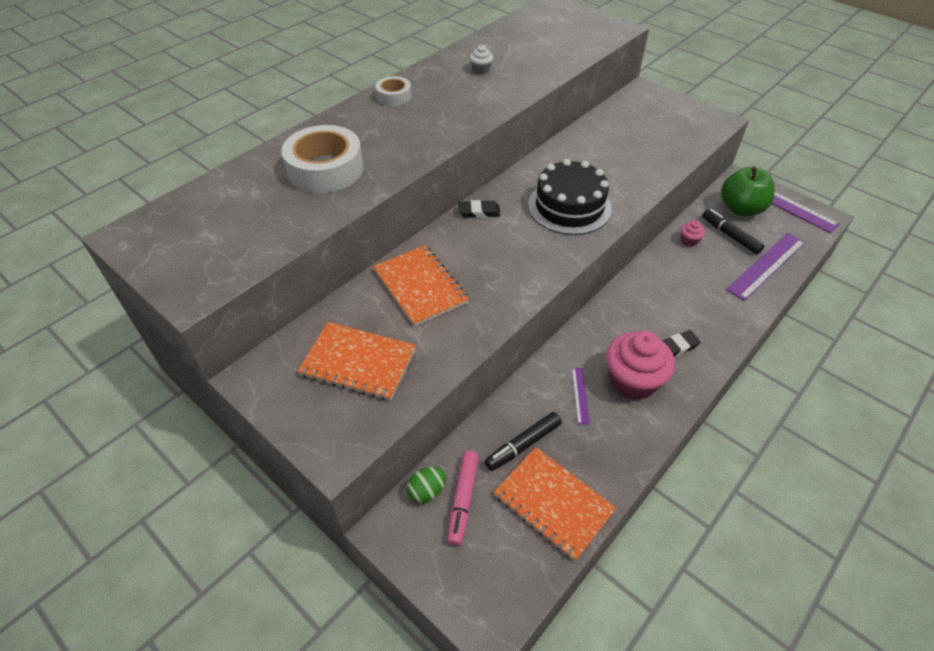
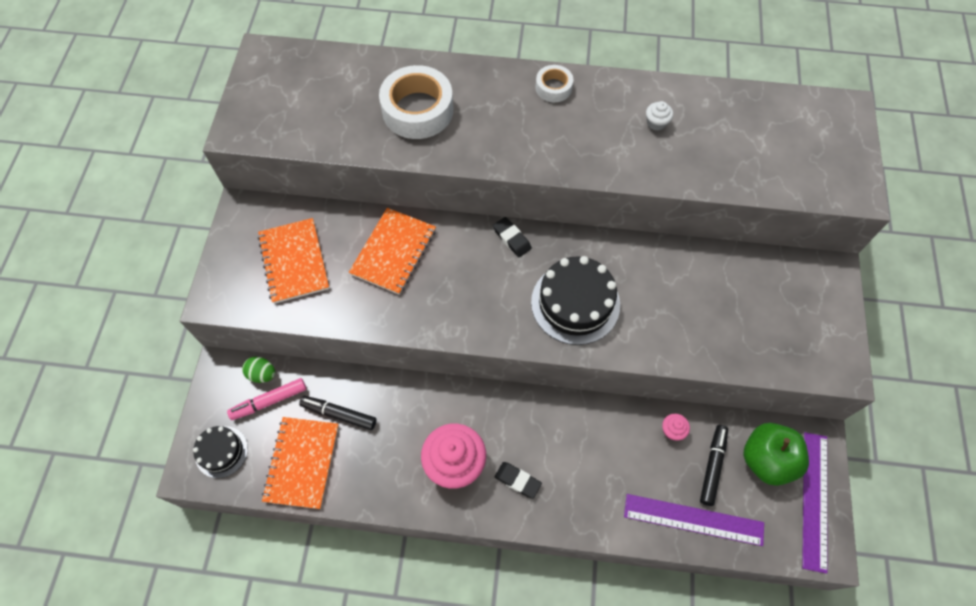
camera: 55 degrees right, 15 degrees up
purple ruler [572,368,590,425] -> none
none -> black cake [193,426,248,478]

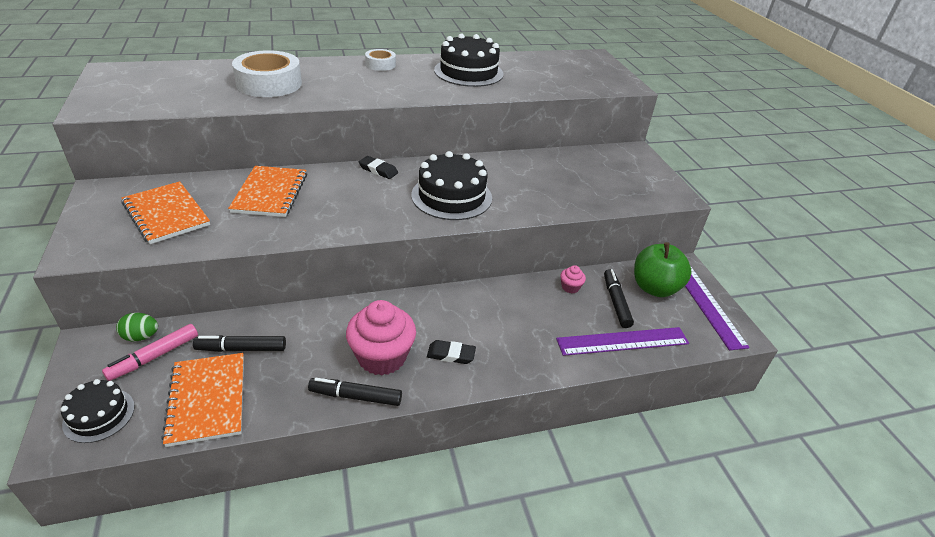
camera: 25 degrees left, 25 degrees down
white cupcake [646,101,673,131] -> black cake [434,33,504,87]
none -> black marker [308,378,402,406]

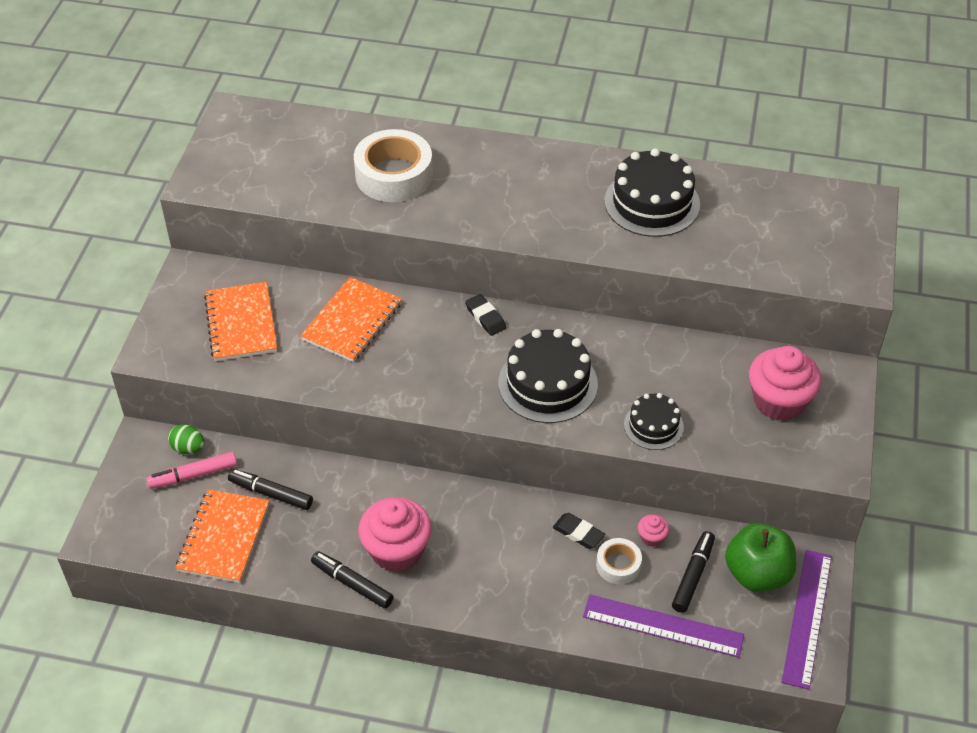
camera: 30 degrees right, 10 degrees up
black cake [60,379,135,443] -> black cake moved to [624,393,684,450]
white tape [365,49,396,71] -> white tape moved to [596,538,642,584]
black eraser [427,340,476,364] -> black eraser moved to [553,513,605,549]
none -> pink cupcake [749,346,821,421]

